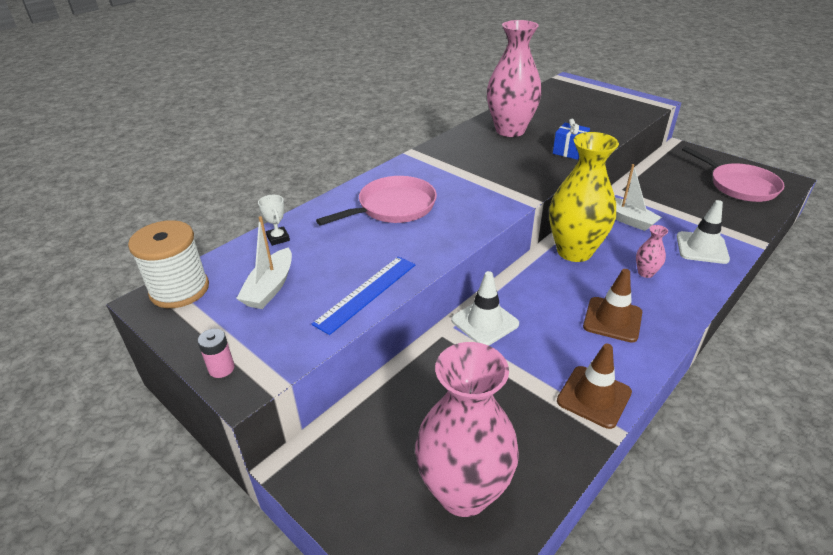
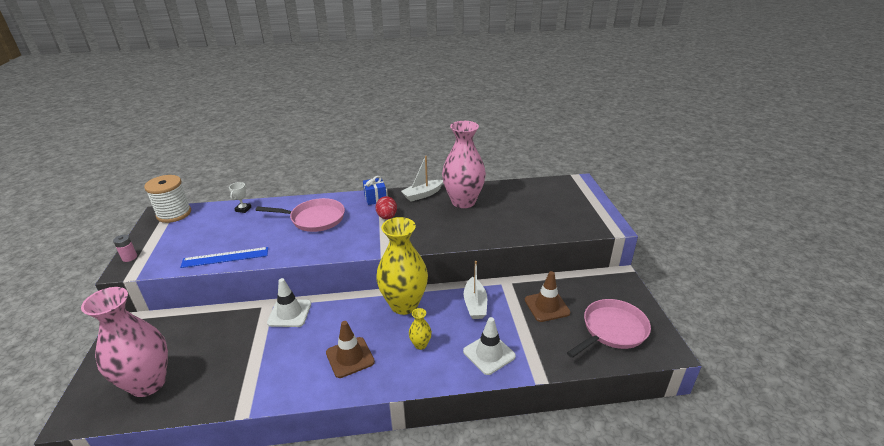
camera: 40 degrees right, 5 degrees down
white boat [236,216,292,309] -> white boat moved to [401,156,443,202]
blue gift [553,119,590,160] -> blue gift moved to [363,176,386,205]
brown traffic cone [557,344,632,429] -> brown traffic cone moved to [525,271,570,322]
pink vase [636,225,668,278] -> yellow vase [409,308,432,350]
pink pan [682,146,784,202] -> pink pan turned 135 degrees counterclockwise [567,299,651,358]
none -> red egg [376,196,397,219]

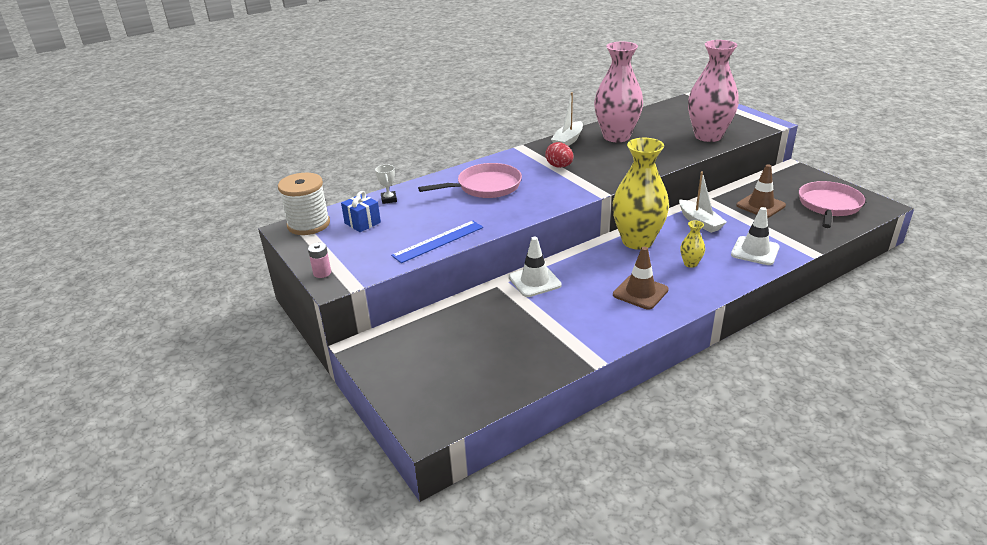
camera: 25 degrees left, 0 degrees up
pink vase [81,287,168,397] -> pink vase moved to [688,40,739,142]
blue gift [363,176,386,205] -> blue gift moved to [341,191,381,232]

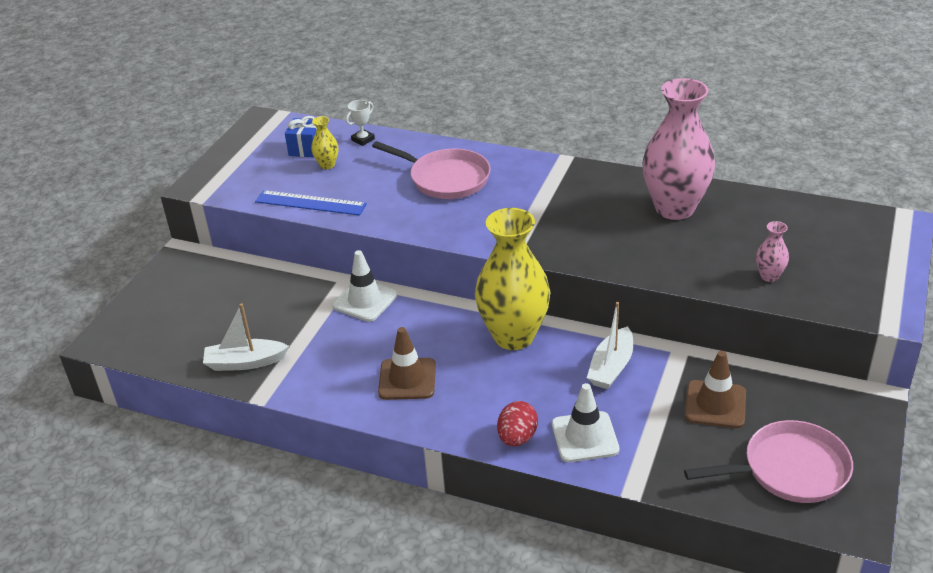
camera: 55 degrees right, 5 degrees up
white spool [278,173,330,235] -> none
pink battery [308,243,331,278] -> none
red egg [545,142,574,168] -> red egg moved to [497,401,538,446]
white boat [551,92,583,146] -> white boat moved to [203,303,289,371]
yellow vase [680,220,705,268] -> yellow vase moved to [311,116,338,169]
pink vase [688,40,739,142] -> pink vase [756,221,789,282], size x0.42

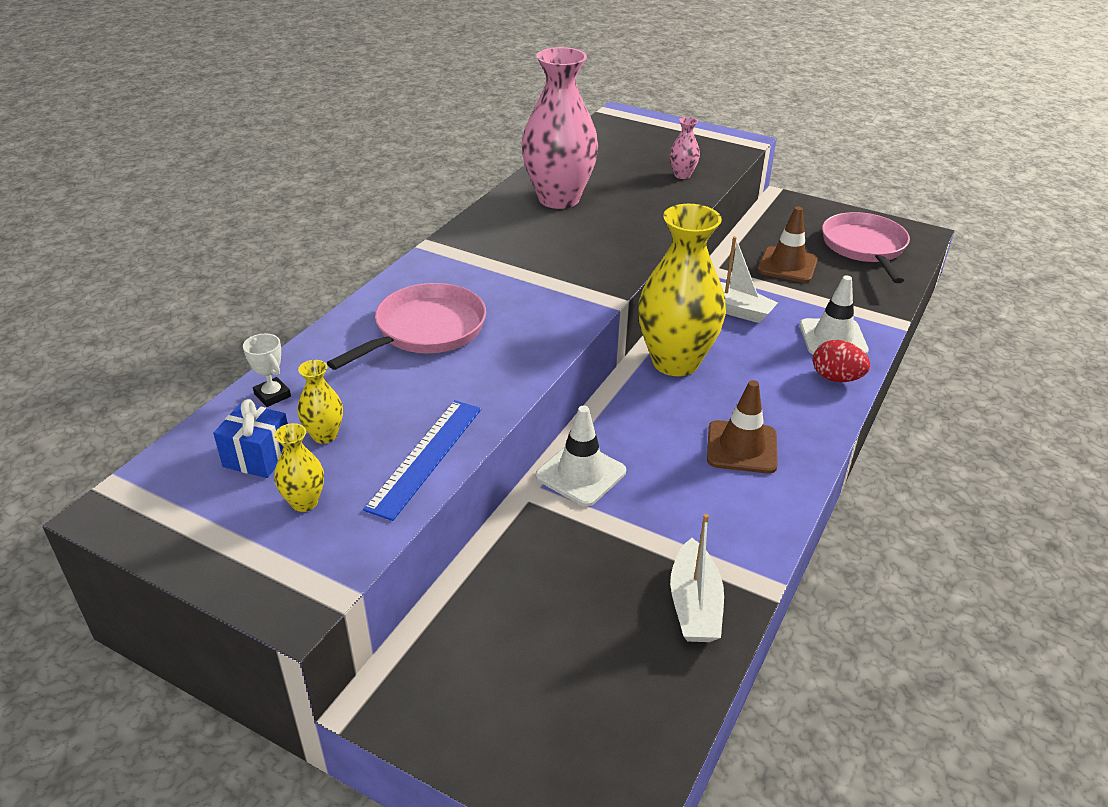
camera: 85 degrees left, 0 degrees up
none -> yellow vase [274,423,324,512]

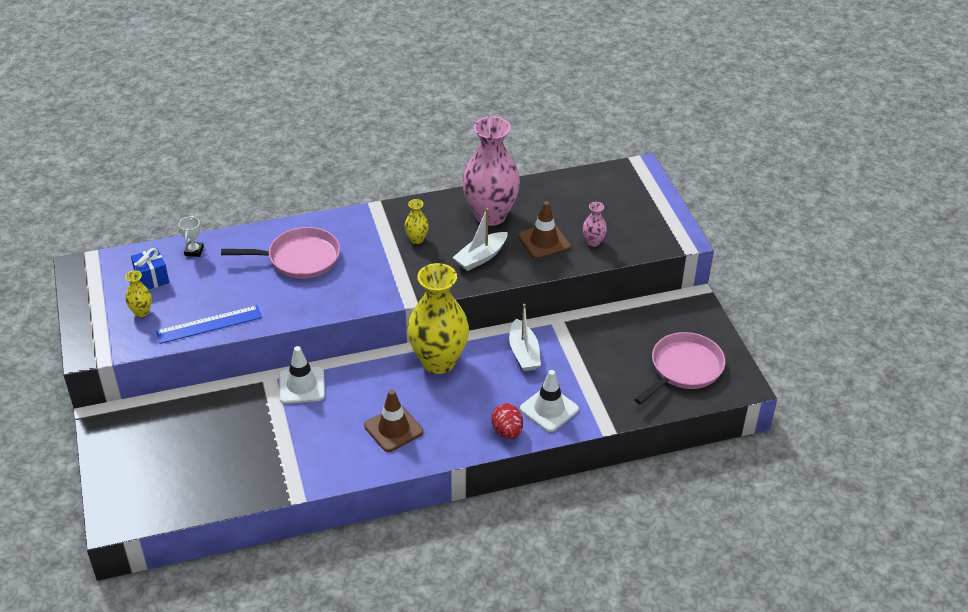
camera: 45 degrees right, 5 degrees up
yellow vase [297,360,343,444] -> yellow vase moved to [404,199,429,244]
white boat [670,514,724,642] -> white boat moved to [452,208,508,271]
brown traffic cone [758,206,818,283] -> brown traffic cone moved to [518,201,571,259]

